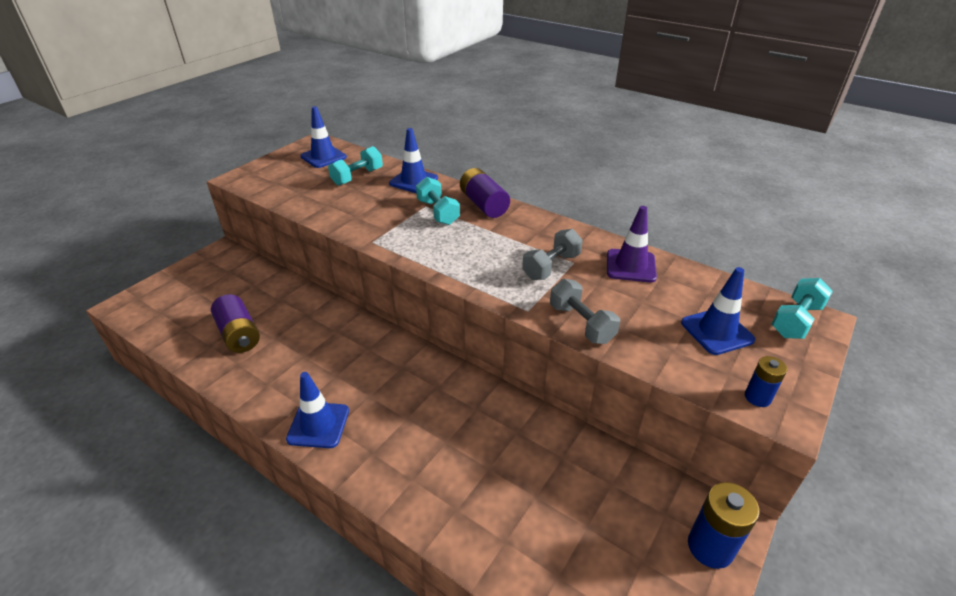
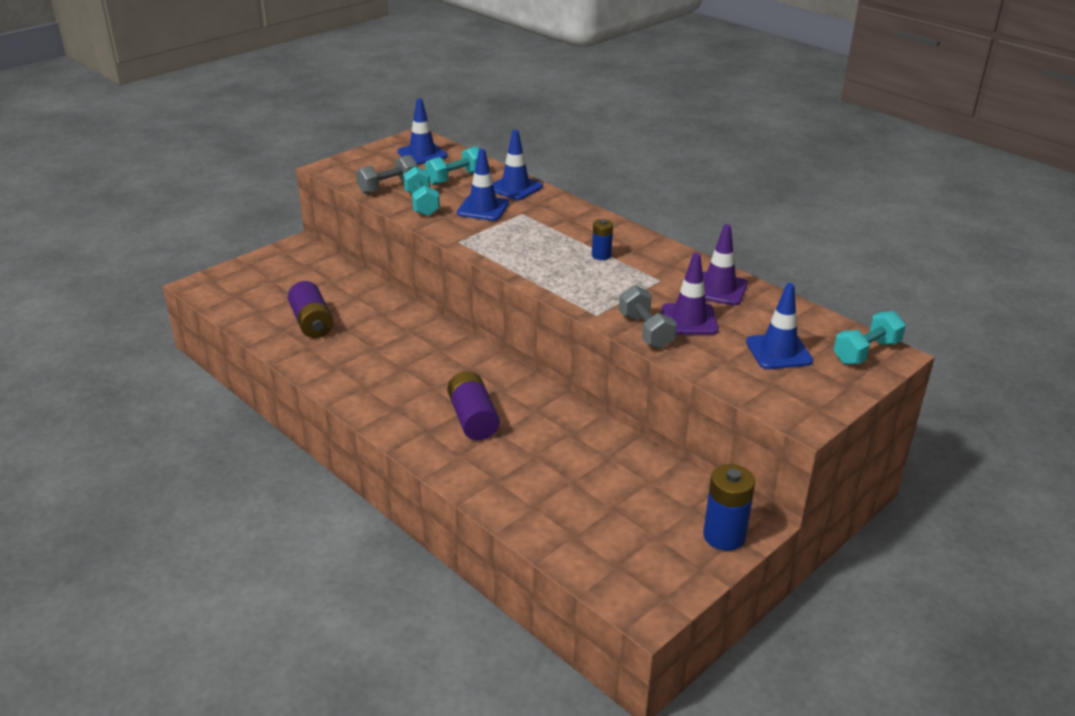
camera: 10 degrees right, 5 degrees down
blue traffic cone [286,372,349,448] -> blue traffic cone moved to [457,149,509,221]
turquoise dumbbell [416,177,460,225] -> turquoise dumbbell moved to [403,166,440,216]
purple battery [460,168,510,218] -> purple battery moved to [447,371,500,440]
grey dumbbell [522,229,583,280] -> grey dumbbell moved to [356,155,418,194]
blue battery [745,356,787,407] -> blue battery moved to [592,219,613,260]
none -> purple traffic cone [662,253,719,335]

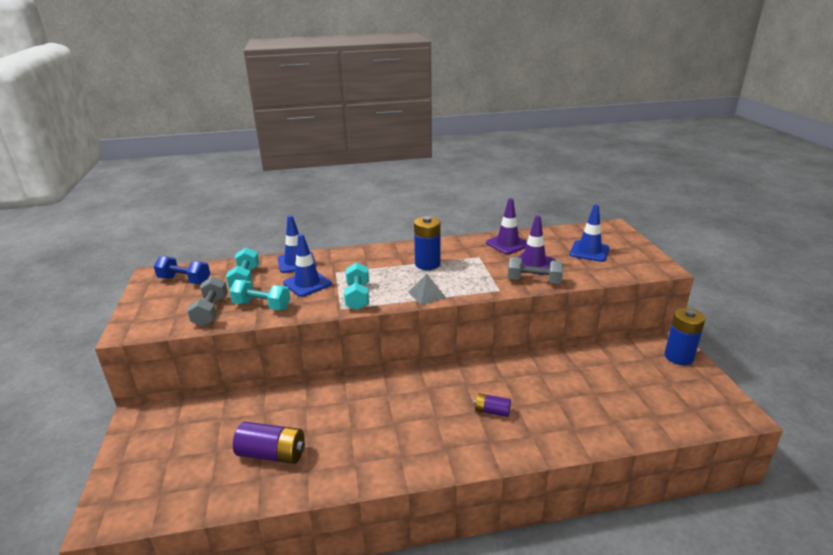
camera: 55 degrees left, 5 degrees down
blue traffic cone [397,98,448,165] -> blue dumbbell [154,256,210,284]
purple battery [447,371,500,440] -> purple battery [474,393,511,417], size x0.58
blue battery [592,219,613,260] -> blue battery [414,216,441,270], size x1.72
turquoise dumbbell [834,311,906,364] -> turquoise dumbbell moved to [344,262,369,310]
none -> grey pyramid [409,274,446,305]

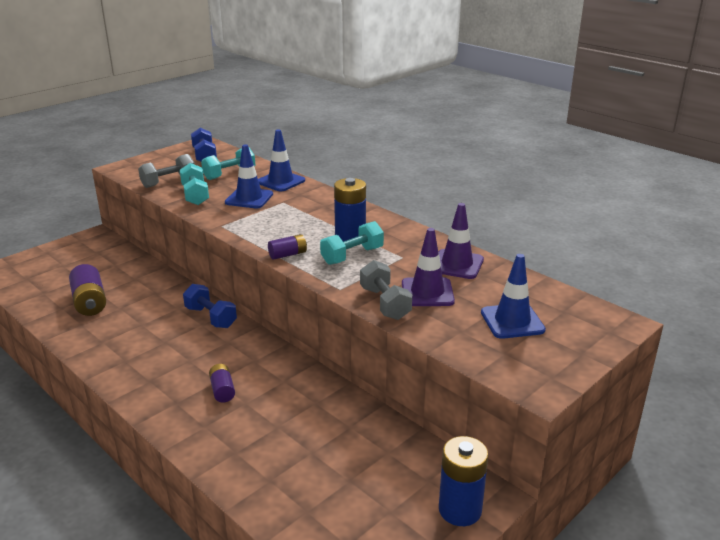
camera: 55 degrees right, 0 degrees up
turquoise dumbbell [344,262,369,310] -> turquoise dumbbell moved to [320,221,384,265]
grey pyramid [409,274,446,305] -> purple battery [268,234,307,260]
none -> blue dumbbell [183,284,237,328]

